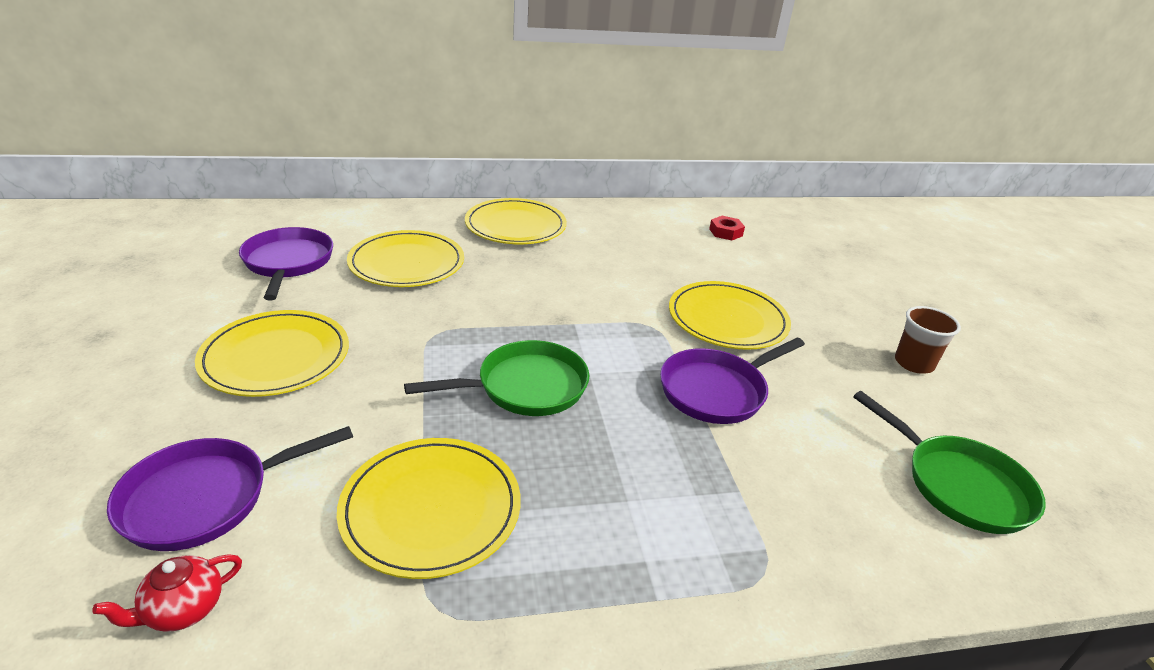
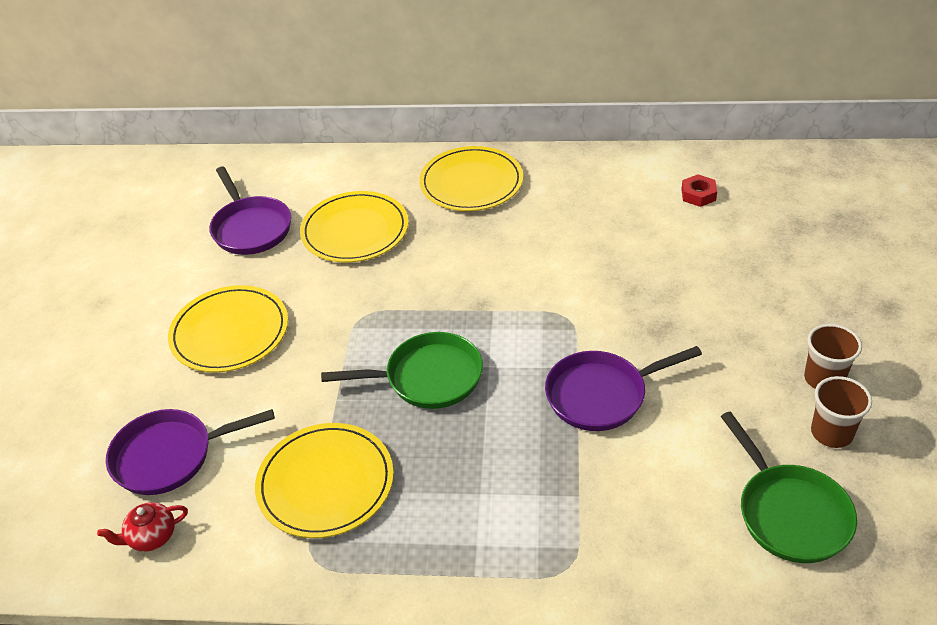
camera: 20 degrees right, 10 degrees up
purple pan [239,227,333,301] -> purple pan turned 150 degrees clockwise [209,167,291,255]
yellow plate [669,281,791,350] -> none
none -> brown cup [811,376,872,448]

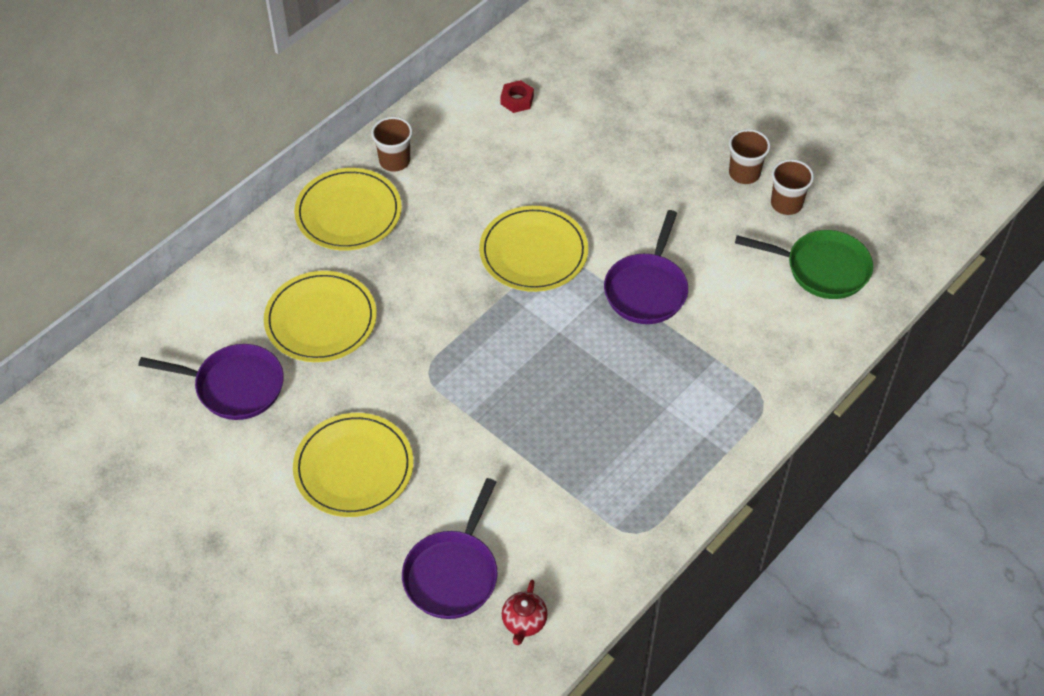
camera: 55 degrees left, 10 degrees up
yellow plate [255,423,394,538] -> yellow plate moved to [479,206,588,292]
green pan [321,332,483,409] -> none
none -> brown cup [371,117,413,171]

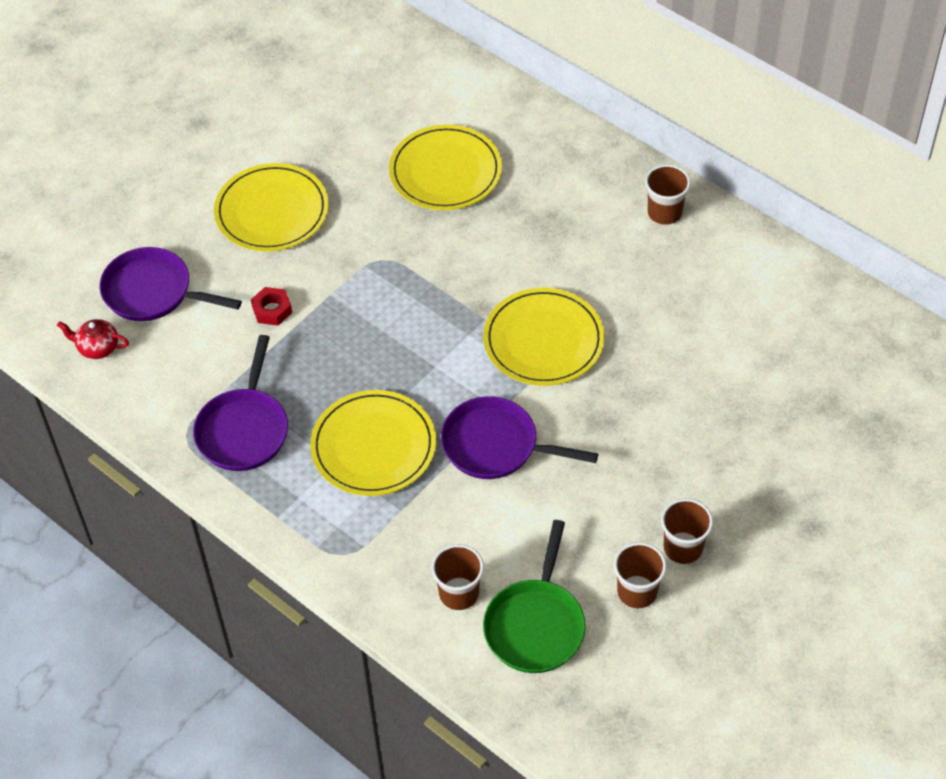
camera: 90 degrees right, 0 degrees up
purple pan [138,344,284,420] -> purple pan moved to [193,335,288,471]
yellow plate [294,168,402,250] -> yellow plate moved to [310,390,436,496]
red nut [500,80,534,113] -> red nut moved to [251,287,292,326]
none -> brown cup [431,544,484,610]

